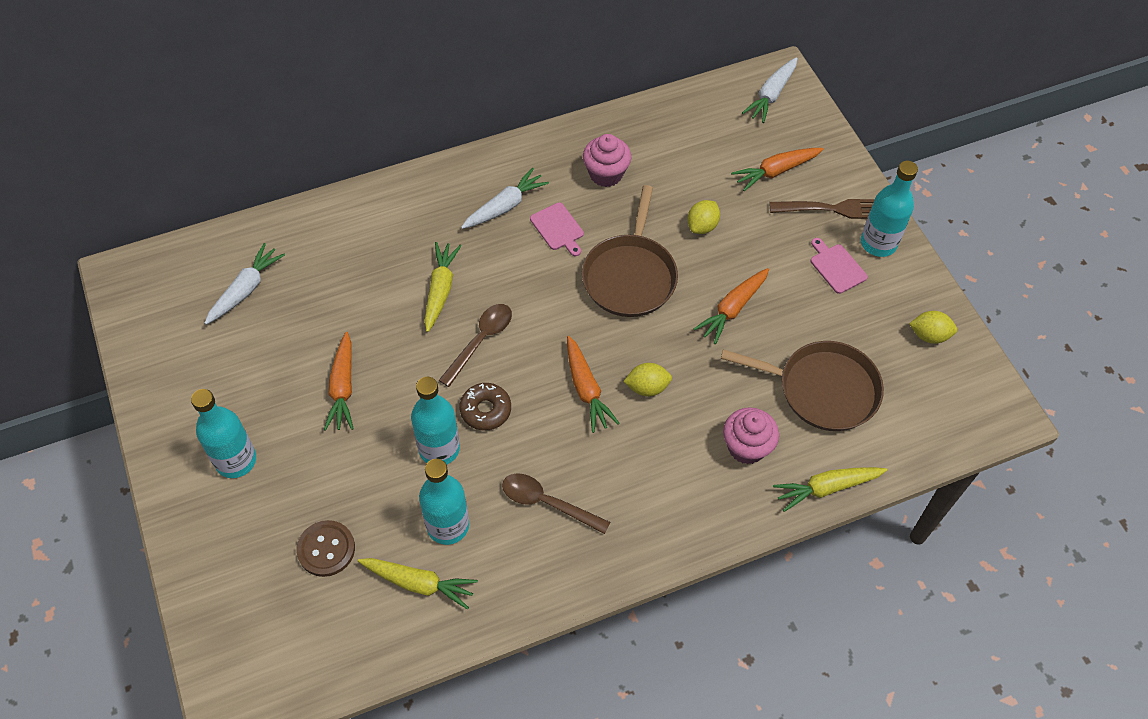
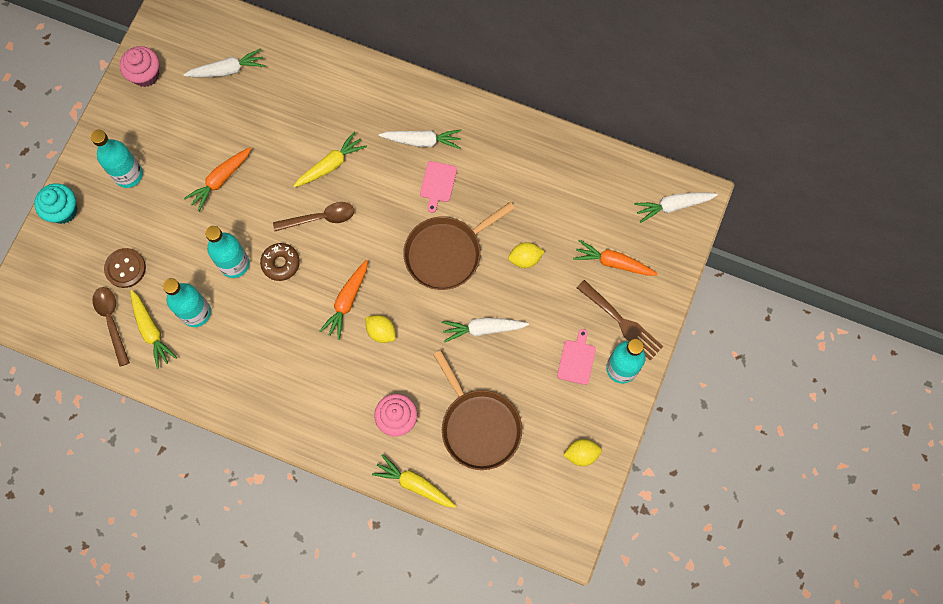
camera: 45 degrees right, 15 degrees up
brown spoon [502,473,610,534] -> brown spoon moved to [92,287,130,367]
pink cupcake [583,134,631,187] -> pink cupcake moved to [120,46,159,87]
orange carrot [694,268,769,344] -> white carrot [442,318,529,343]
yellow lemon [909,311,957,344] -> yellow lemon turned 60 degrees counterclockwise [563,439,602,466]
none -> turquoise cupcake [34,183,77,224]

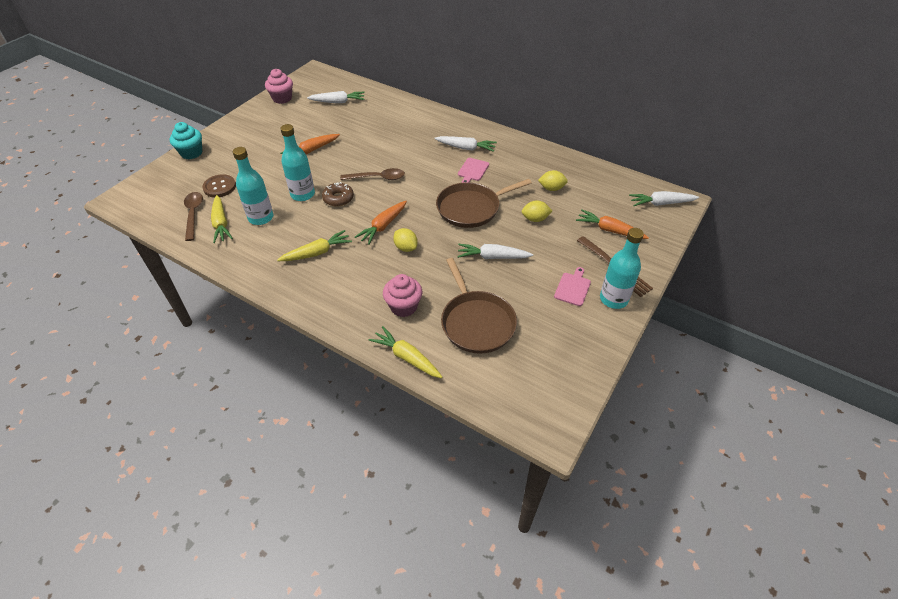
camera: 10 degrees right, 25 degrees down
turquoise bottle [91,130,143,188] -> none
yellow carrot [294,132,367,187] -> yellow carrot moved to [277,230,352,261]
yellow lemon [563,439,602,466] -> yellow lemon moved to [538,170,568,191]

